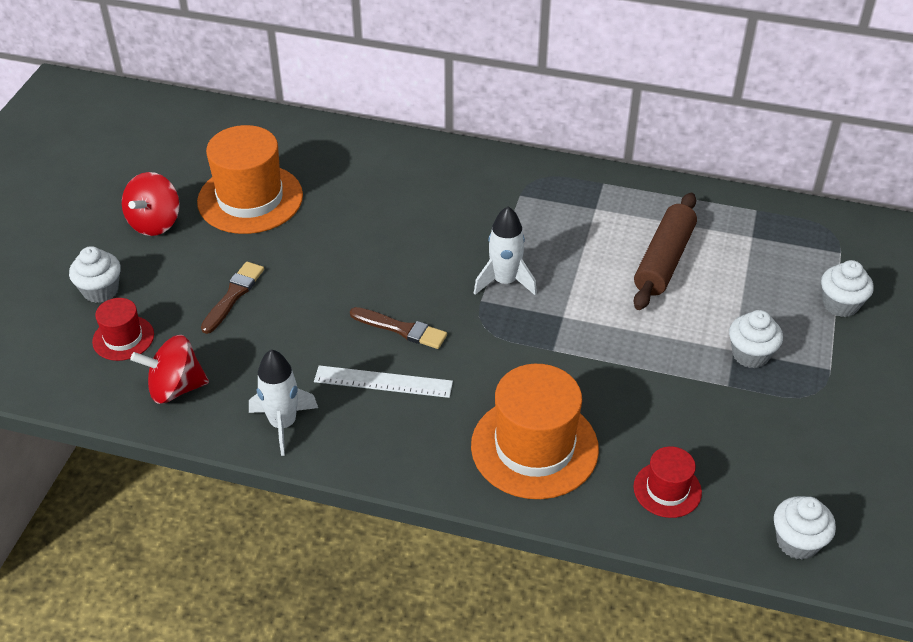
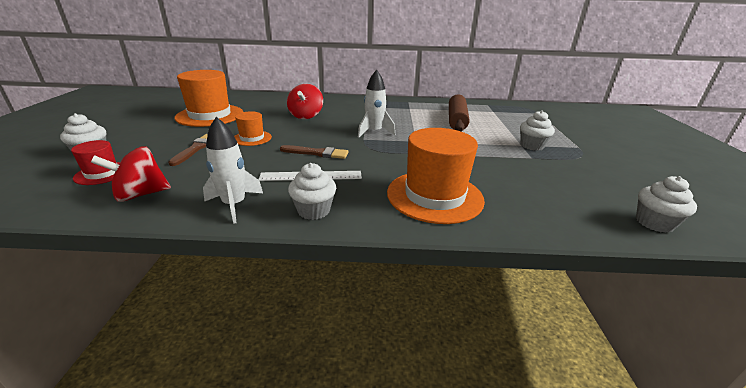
camera: 15 degrees left, 15 degrees down
red spinning top [122,172,180,236] -> red spinning top moved to [287,84,323,119]
red hat [634,446,702,518] -> none
white cupcake [821,260,874,317] -> white cupcake moved to [288,163,336,220]
none -> orange hat [234,111,272,146]

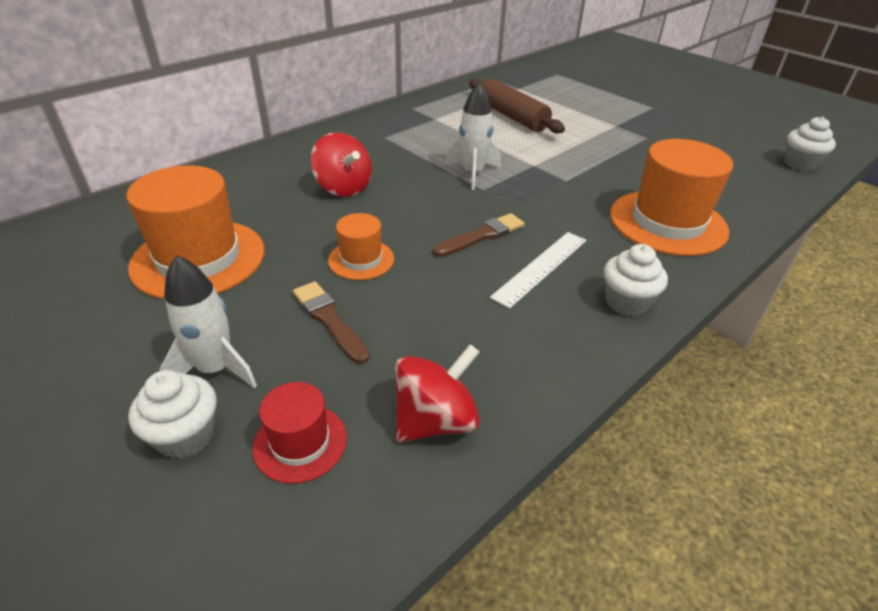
camera: 45 degrees left, 10 degrees up
red spinning top [91,146,171,202] -> red spinning top turned 150 degrees counterclockwise [395,344,480,442]
white rocket [203,117,263,224] -> white rocket moved to [159,255,257,388]
white cupcake [520,110,555,151] -> none

